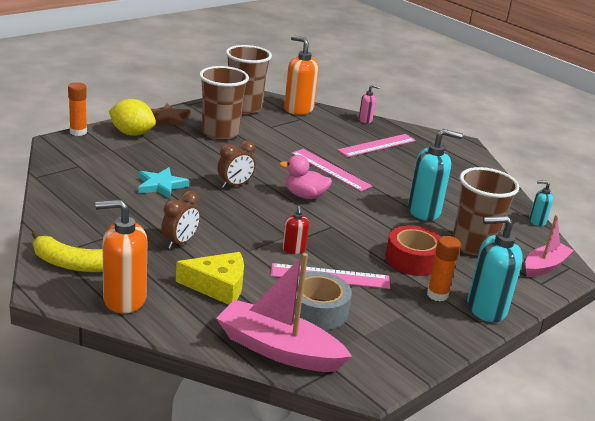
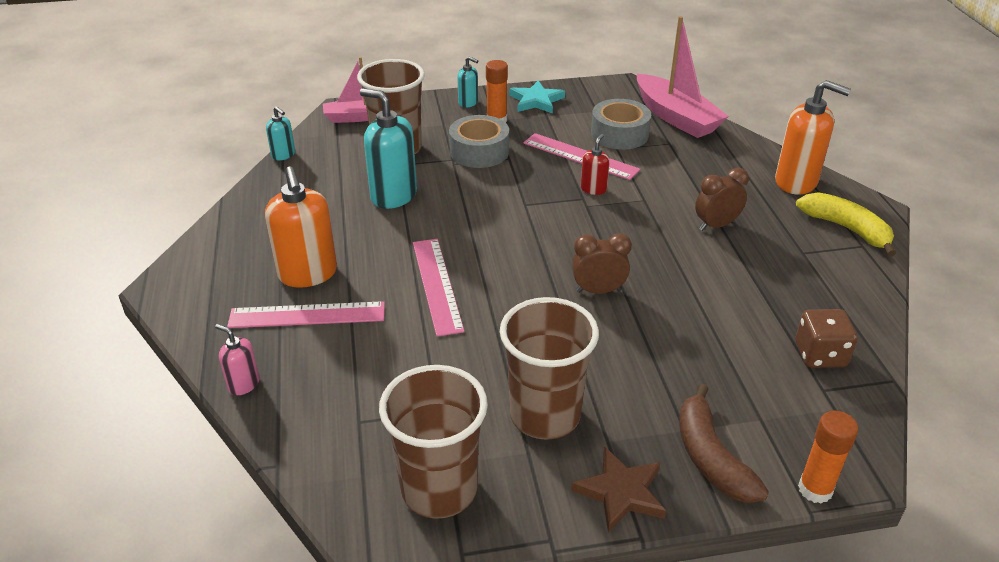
camera: 145 degrees left, 10 degrees up
yellow lemon [109,99,156,136] -> brown banana [679,383,769,503]
turquoise star [138,167,189,199] -> turquoise star moved to [509,80,565,114]
yellow cheese [176,252,244,305] -> none
pink duck [279,155,332,199] -> none
orange soap dispenser [284,35,319,115] -> orange soap dispenser moved to [265,167,337,288]
red tape [385,225,441,276] -> grey tape [449,115,509,168]
turquoise soap dispenser [467,215,523,322] -> turquoise soap dispenser [457,56,478,108], size x0.51
none -> brown dice [796,309,858,368]

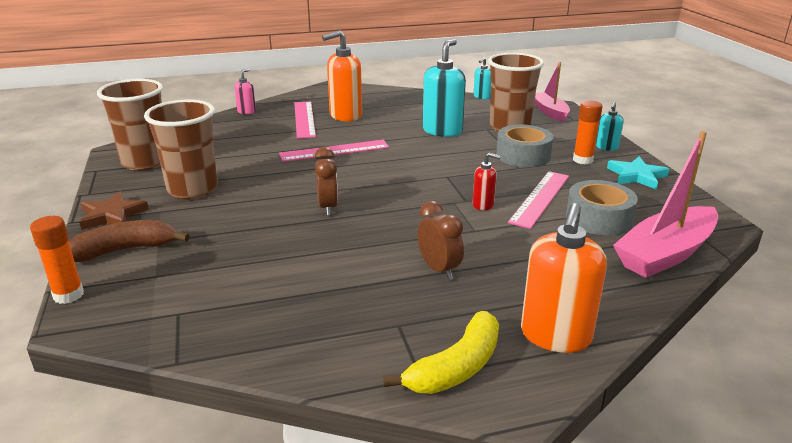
camera: 85 degrees right, 10 degrees down
brown dice [796,309,858,368] -> none

